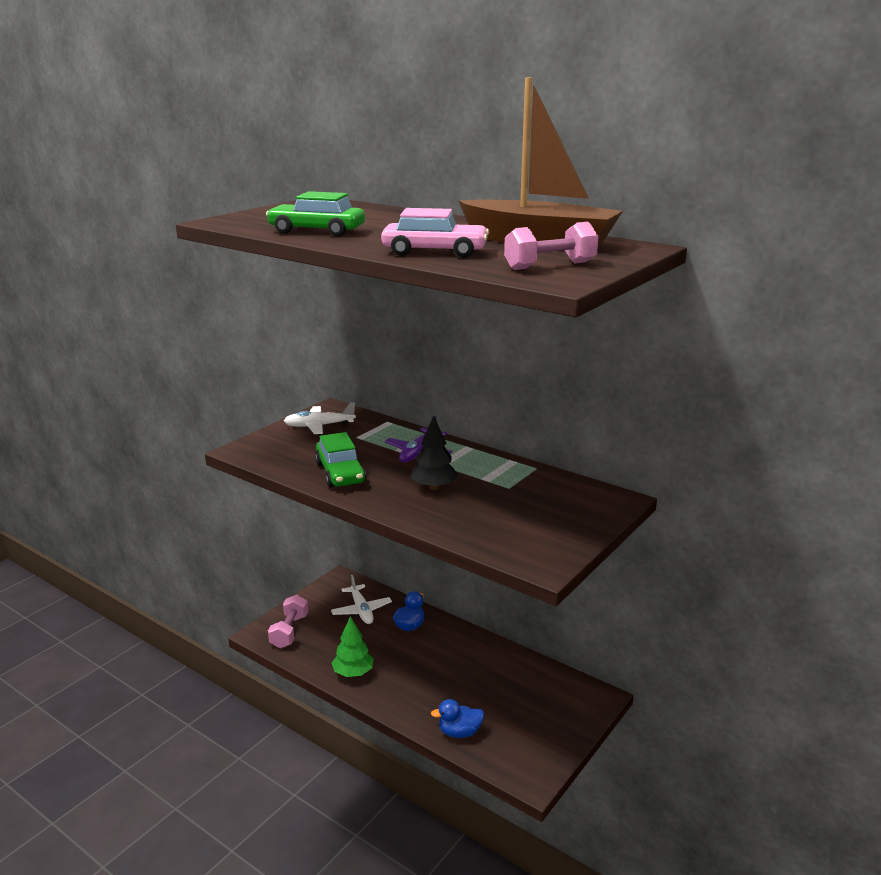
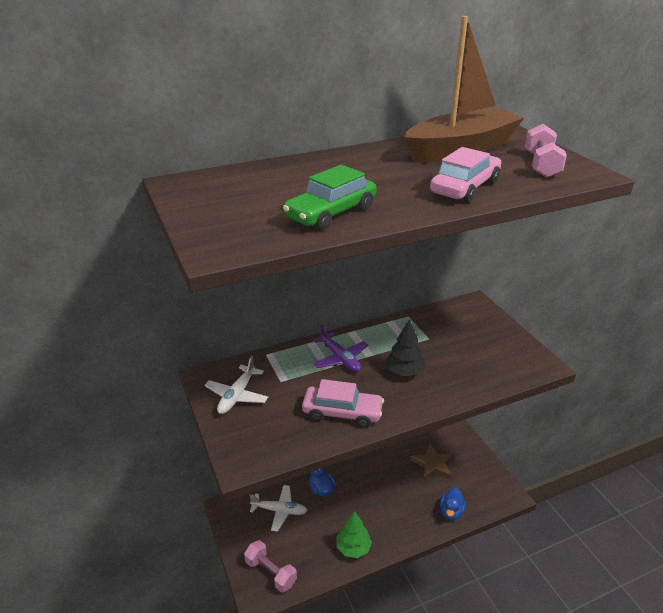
camera: 60 degrees left, 10 degrees up
green car [315,432,366,488] -> pink car [302,379,384,428]
none -> brown star [410,443,454,480]

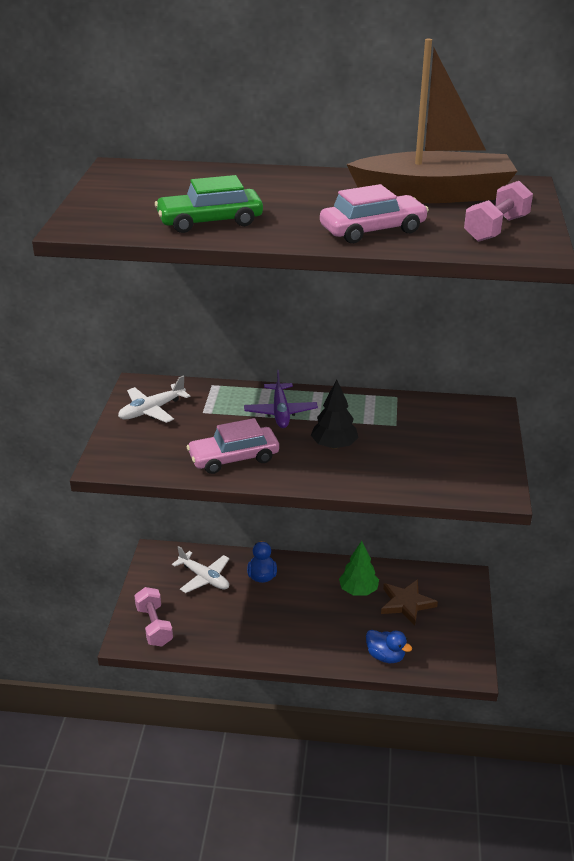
camera: 30 degrees right, 0 degrees up
pink car [302,379,384,428] -> pink car turned 120 degrees clockwise [187,418,279,474]
green tree [336,511,372,558] -> green tree moved to [339,541,379,596]
blue duck [440,488,466,520] -> blue duck turned 105 degrees counterclockwise [366,630,412,663]

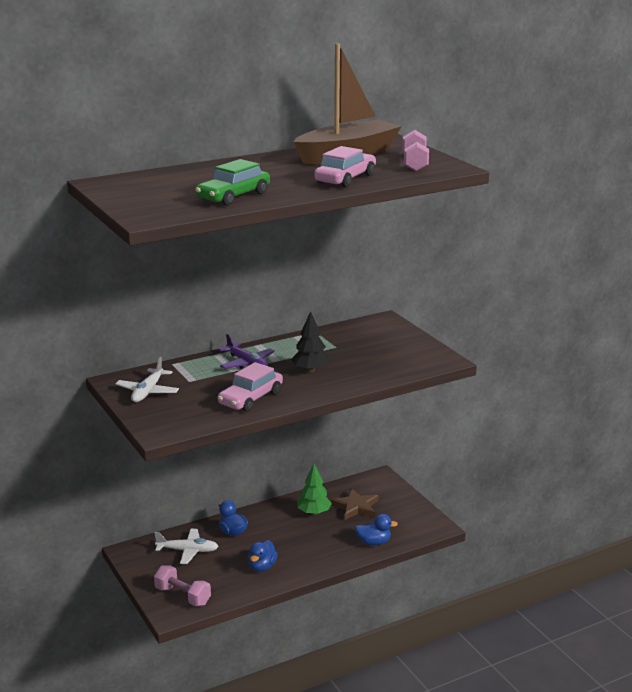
camera: 35 degrees left, 10 degrees down
none -> blue duck [248,540,278,572]

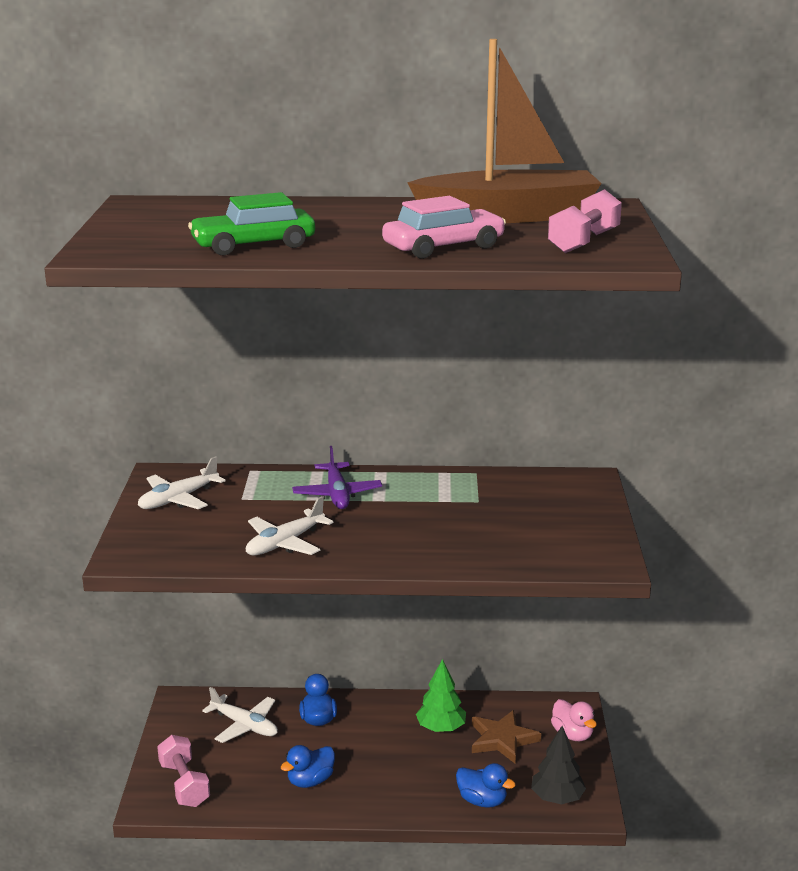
camera: 30 degrees right, 0 degrees up
pink car [218,362,283,412] -> white plane [246,496,333,555]
black tree [291,311,330,372] -> black tree moved to [531,726,586,804]
none -> pink duck [551,699,597,741]

